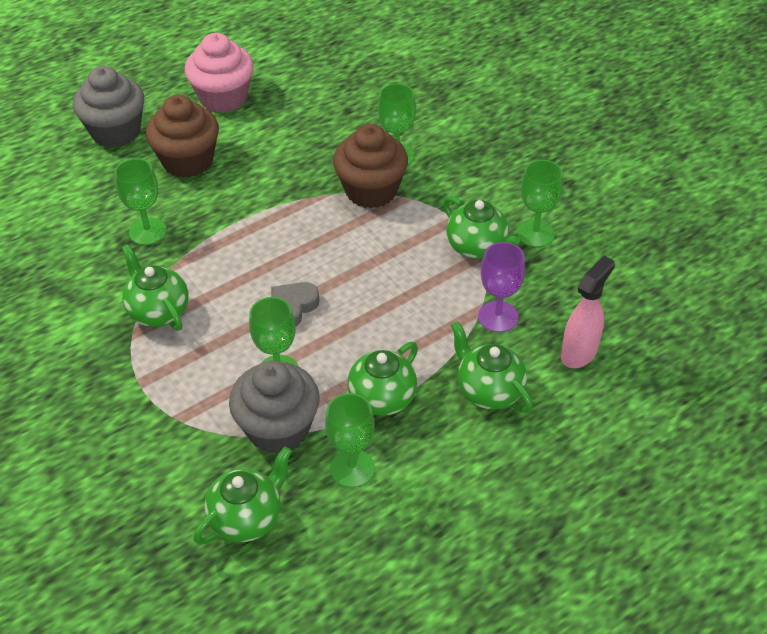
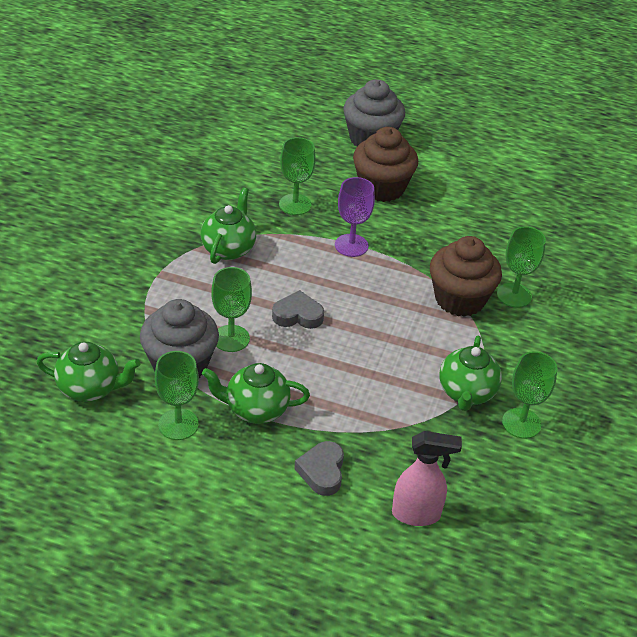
camera: 50 degrees right, 5 degrees down
pink cupcake [185,33,254,113] -> none
green teapot [451,321,533,413] -> grey heart [294,441,344,496]
purple goblet [478,242,525,332] -> purple goblet moved to [335,177,375,257]

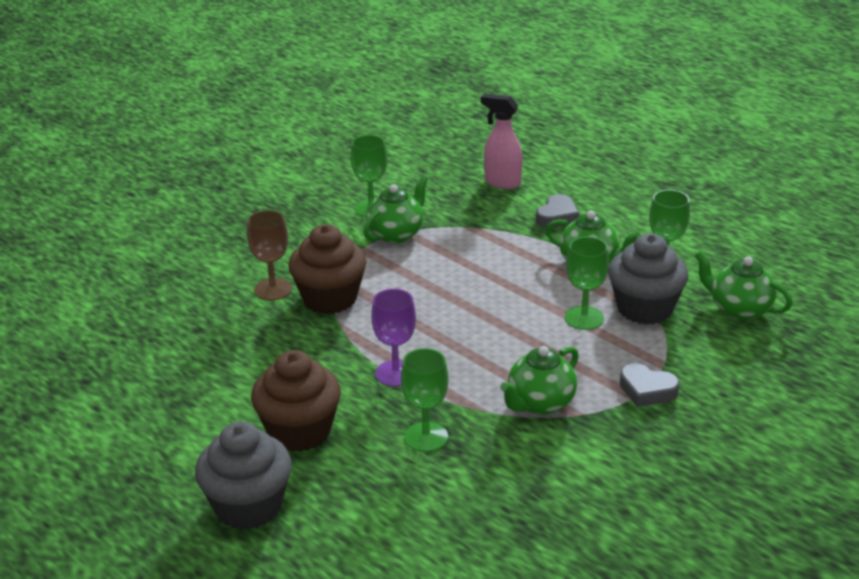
camera: 150 degrees left, 10 degrees down
grey heart [272,290,324,329] -> grey heart moved to [620,363,680,407]
green goblet [497,226,546,308] -> brown goblet [247,210,292,301]

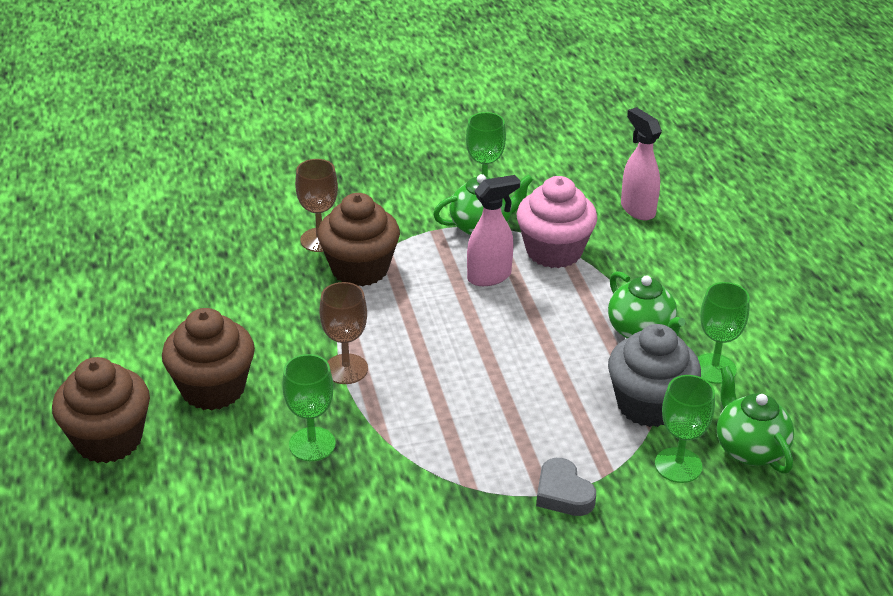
camera: 30 degrees right, 5 degrees up
grey cupcake [195,422,292,530] -> brown cupcake [52,357,150,463]
purple goblet [371,289,416,387] -> brown goblet [319,282,368,384]
green teapot [500,346,579,415] -> none
grey heart [536,194,580,228] -> none
green goblet [565,236,609,330] -> green goblet moved to [655,375,715,483]
none -> pink spray bottle [467,175,520,286]
none -> pink cupcake [516,176,597,268]

